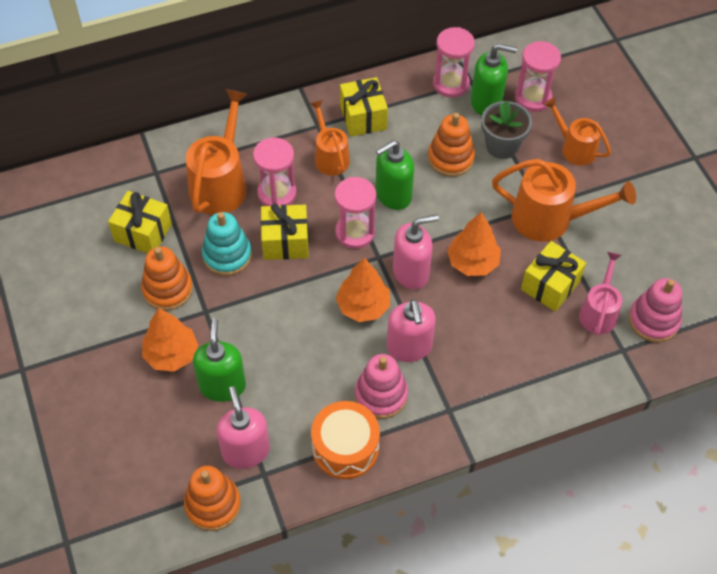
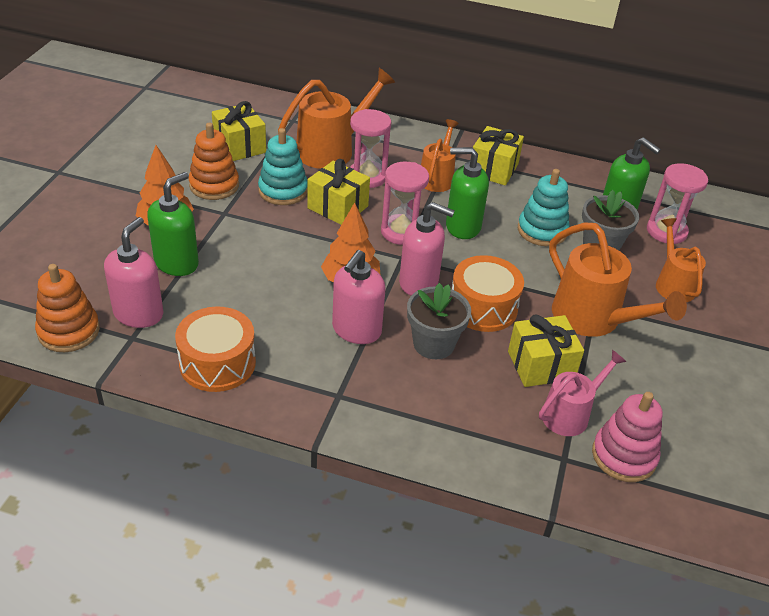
camera: 35 degrees right, 15 degrees down
pink stacking toy [355,354,408,419] -> none
orange stacking toy [428,113,475,177] -> turquoise stacking toy [518,169,570,246]
pink hourglass [433,27,475,98] -> none
orange tree [447,212,501,276] -> orange drum [452,255,524,332]
none -> grey flower pot [407,283,471,359]

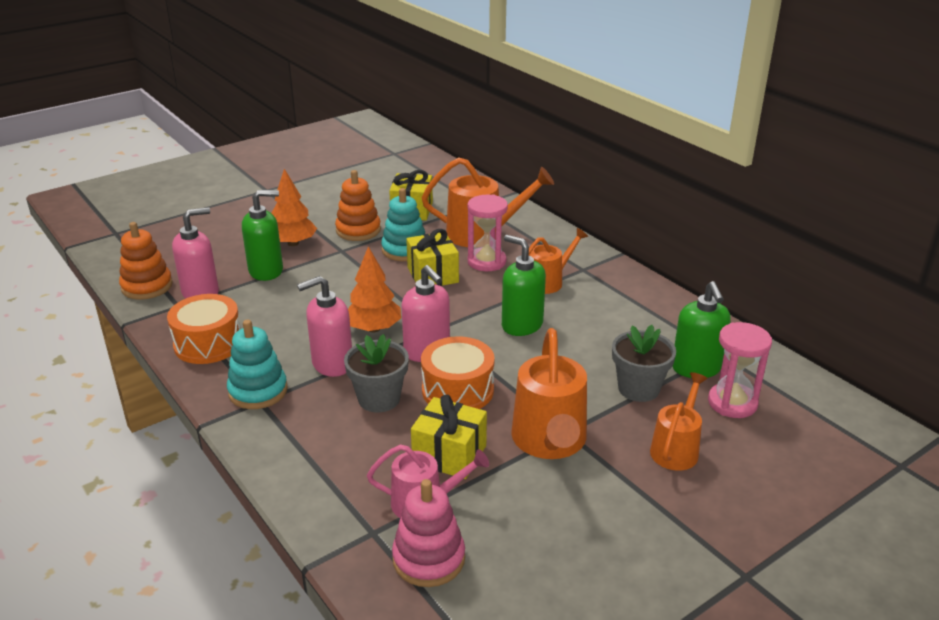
camera: 40 degrees right, 10 degrees down
pink hourglass [381,162,429,245] -> none
yellow gift [473,126,524,186] -> none
turquoise stacking toy [518,169,570,246] -> turquoise stacking toy moved to [227,319,288,409]

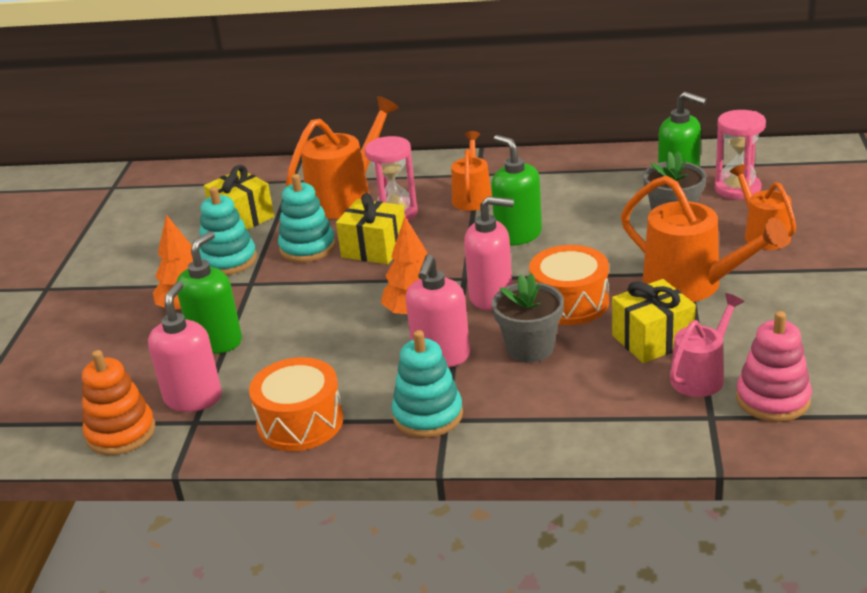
camera: 45 degrees left, 0 degrees up
orange stacking toy [335,170,381,241] -> turquoise stacking toy [199,187,257,275]
green soap dispenser [502,235,546,336] -> green soap dispenser turned 60 degrees clockwise [491,135,542,246]

